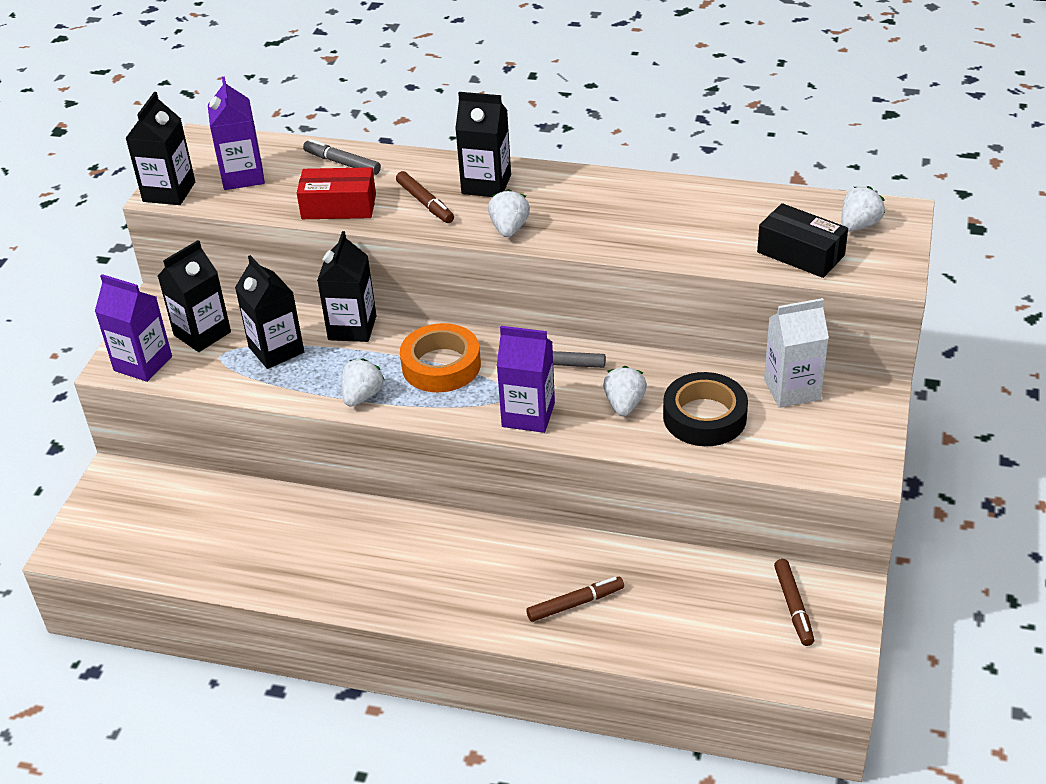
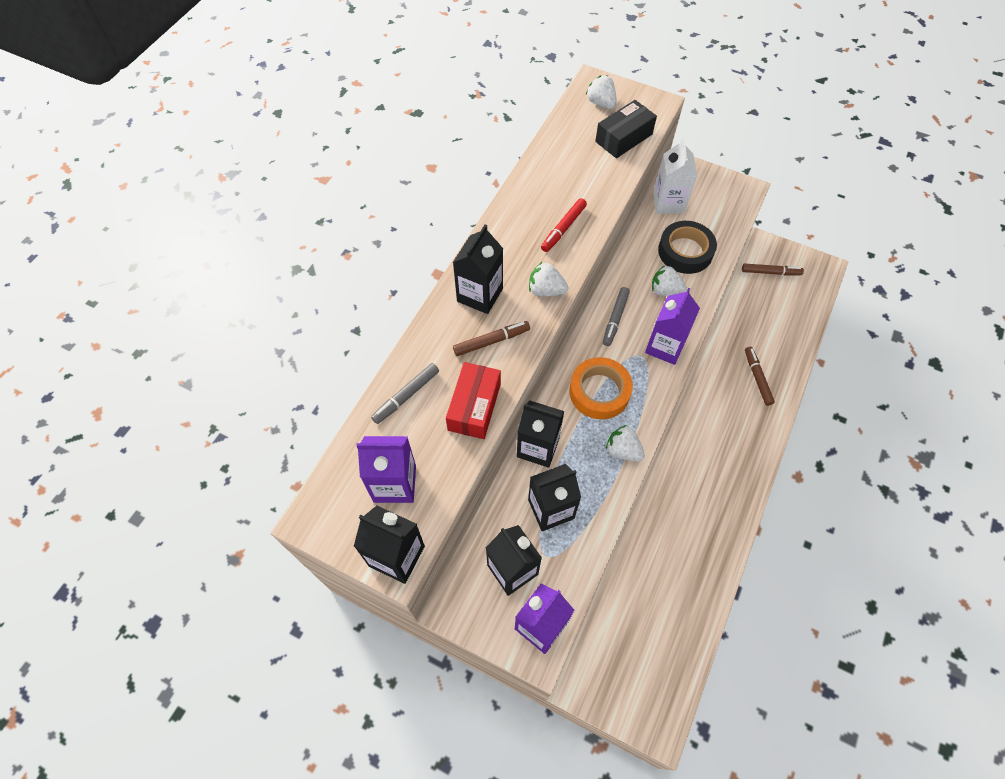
camera: 80 degrees left, 20 degrees up
none -> red marker [541,198,587,252]

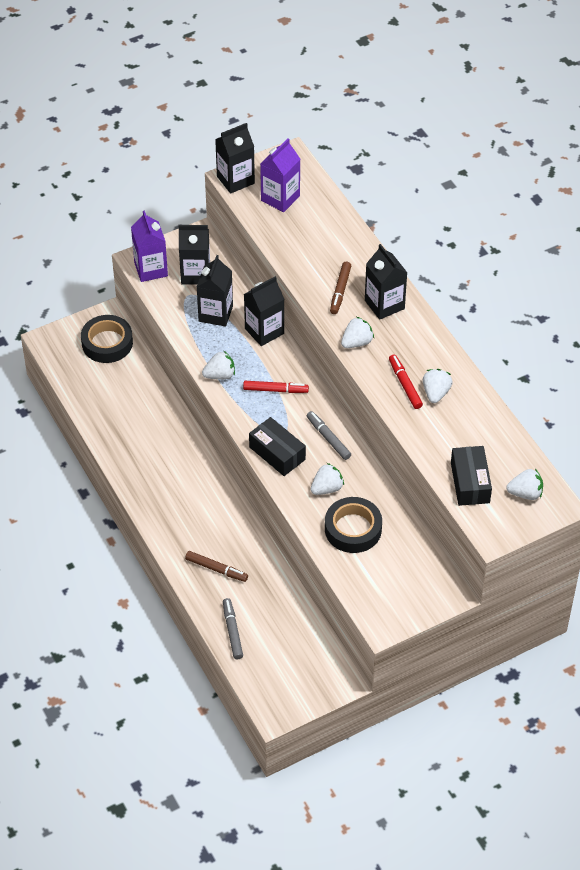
camera: 125 degrees right, 10 degrees down
grey marker [371,363,439,424] -> grey marker moved to [223,598,243,659]
red box [446,362,501,439] -> none
orange tape [569,357,633,419] -> red marker [243,381,309,393]
purple carton [645,288,700,365] -> black box [249,417,306,476]
white carton [653,138,697,214] -> none
brown marker [742,264,804,275] -> none
none -> black tape [81,315,133,363]
none -> white strawberry [423,369,453,403]

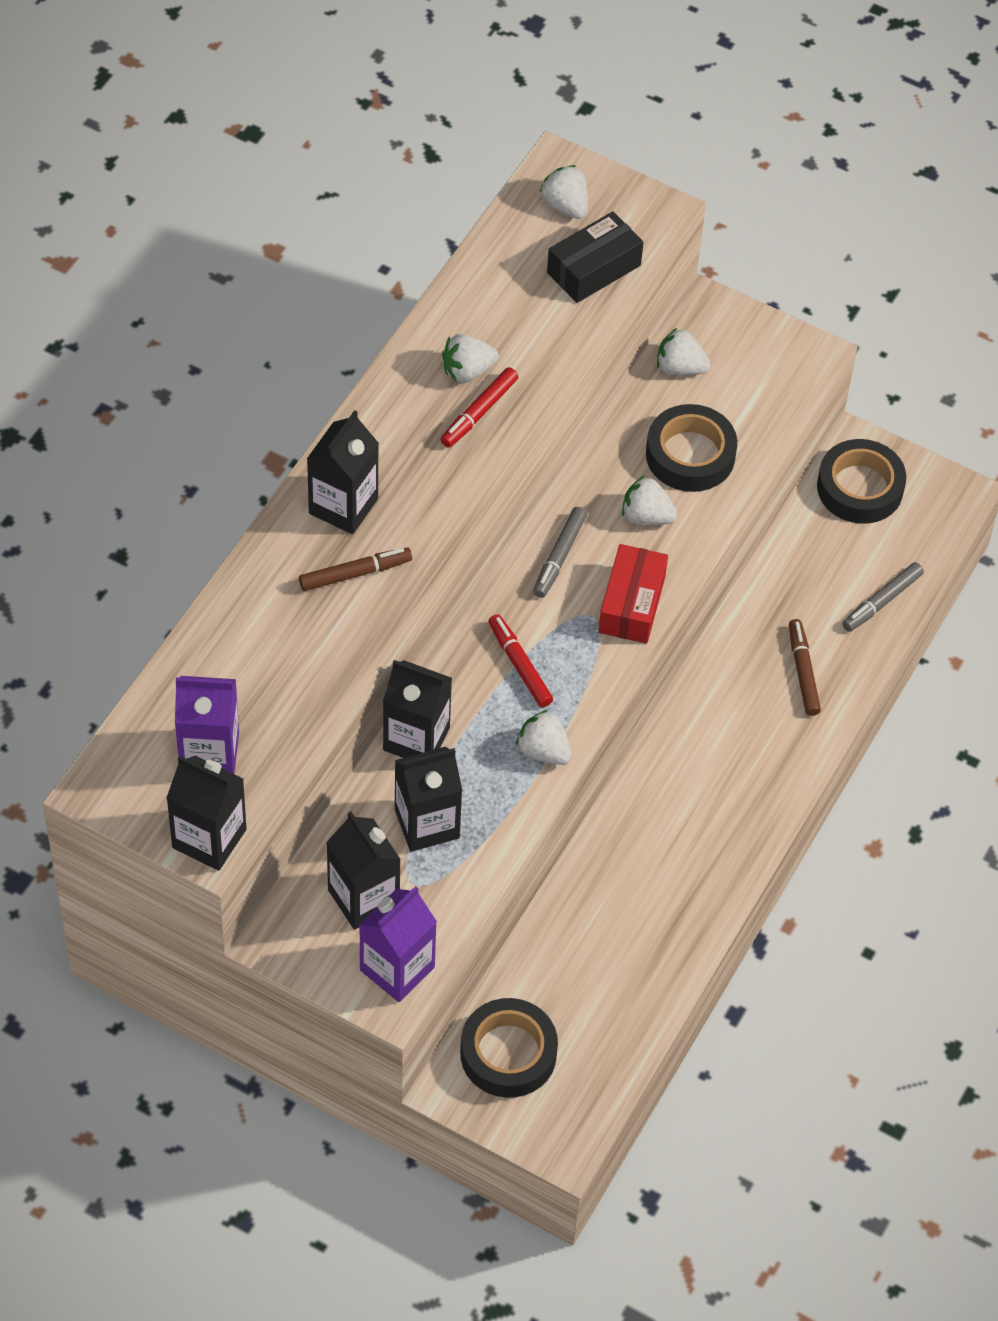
camera: 125 degrees left, 5 degrees up
black box [249,417,306,476] -> red box [598,544,668,644]
white strawberry [341,317,374,348] -> white strawberry moved to [657,328,711,375]
none -> black tape [817,439,906,524]

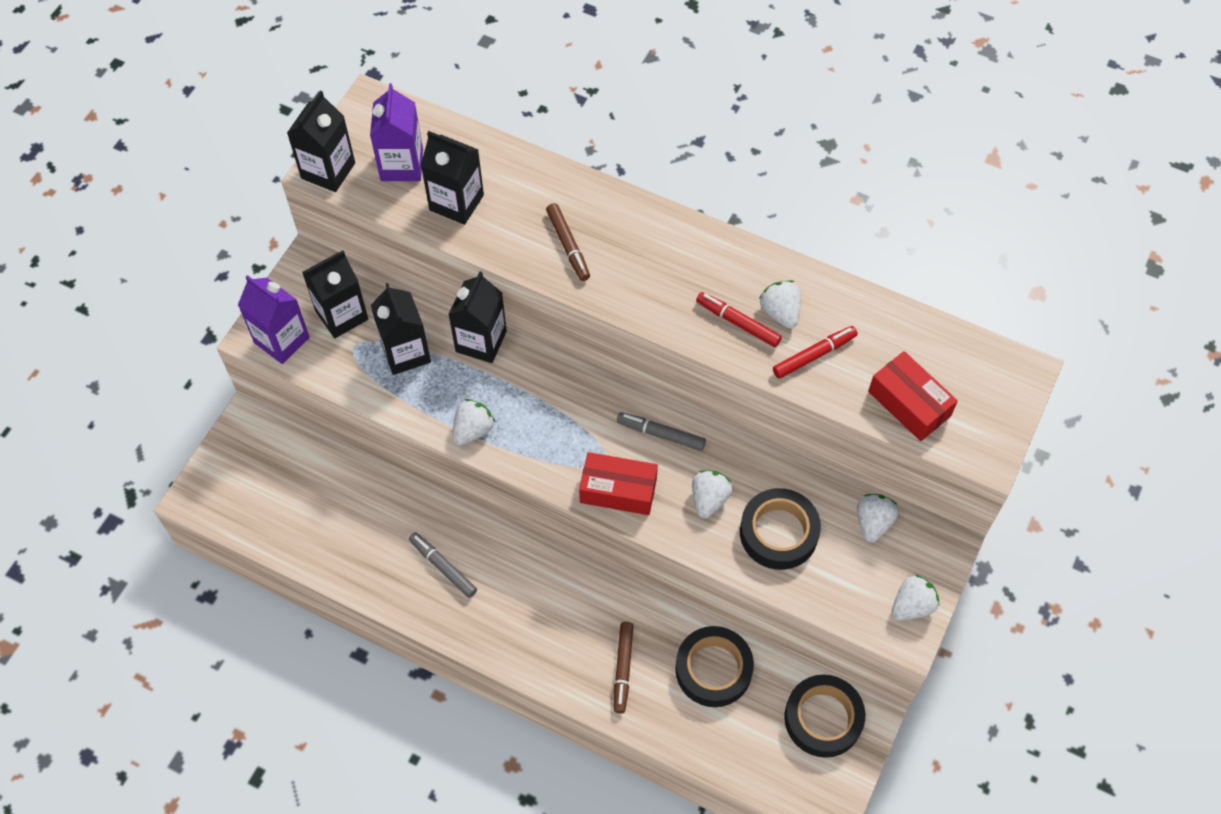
camera: 90 degrees right, 5 degrees up
black carton [307,410,379,534] -> black carton moved to [421,131,484,225]
black tape [460,998,558,1098] -> black tape moved to [675,626,754,707]
red marker [489,614,553,707] -> red marker moved to [773,326,858,379]
white strawberry [540,165,588,219] -> white strawberry moved to [891,574,939,620]
black box [547,211,643,303] -> red box [868,351,958,441]
brown marker [789,619,821,716] -> brown marker turned 105 degrees clockwise [614,622,634,714]
grey marker [842,562,924,632] -> grey marker moved to [409,532,477,598]

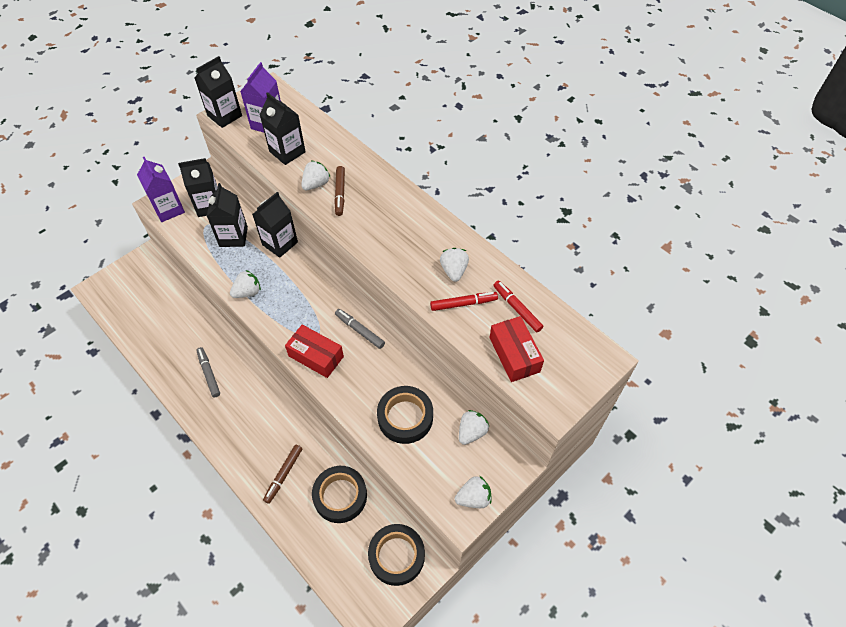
camera: 20 degrees right, 5 degrees down
white strawberry [692,470,733,518] -> white strawberry moved to [301,161,331,190]
red marker [696,292,782,347] -> red marker moved to [493,281,543,332]

